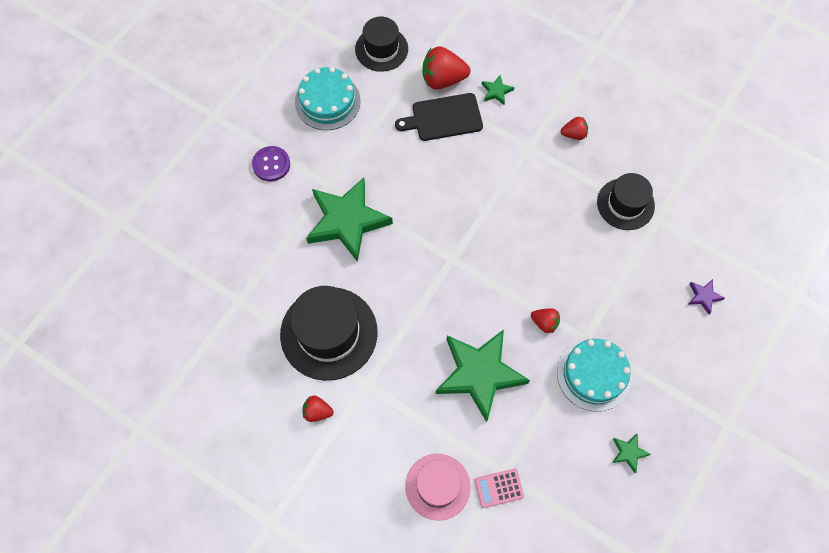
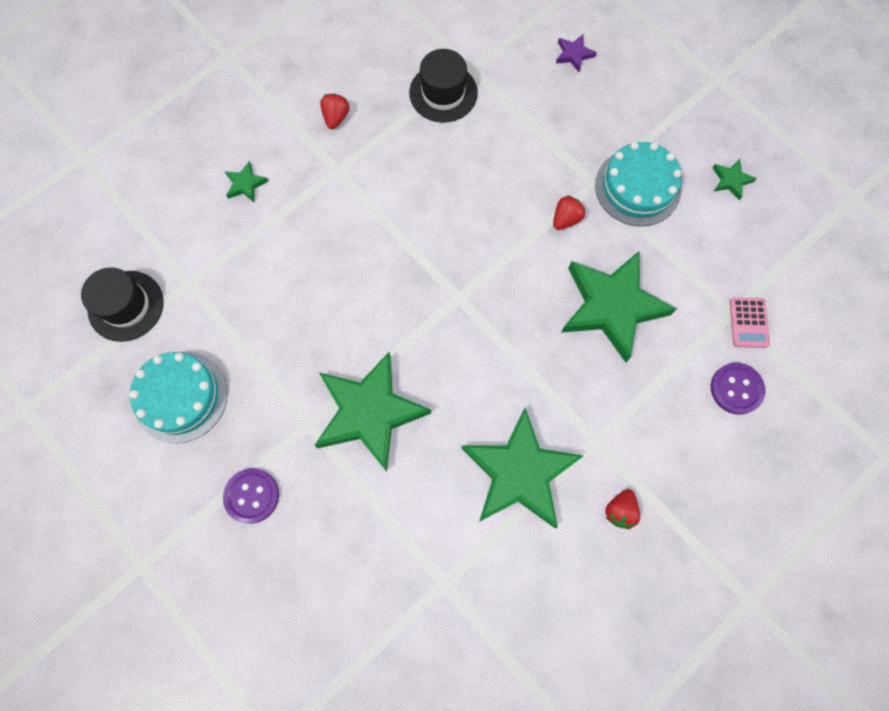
camera: 75 degrees left, 5 degrees up
black hat [280,286,378,381] -> green star [462,408,583,528]
black cutting board [395,93,483,141] -> none
pink hat [405,454,471,521] -> purple button [711,363,765,415]
red strawberry [422,46,470,90] -> none

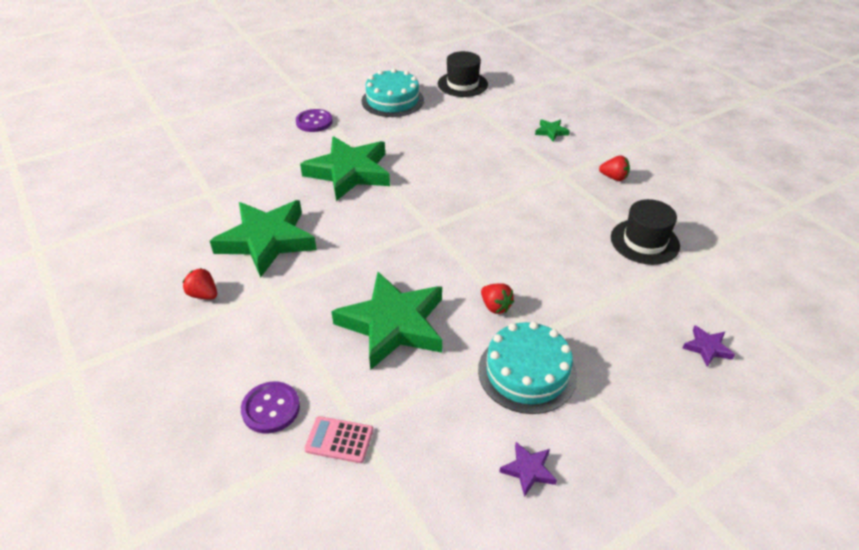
camera: 100 degrees right, 30 degrees down
green star [712,159,757,200] -> purple star [500,442,557,497]

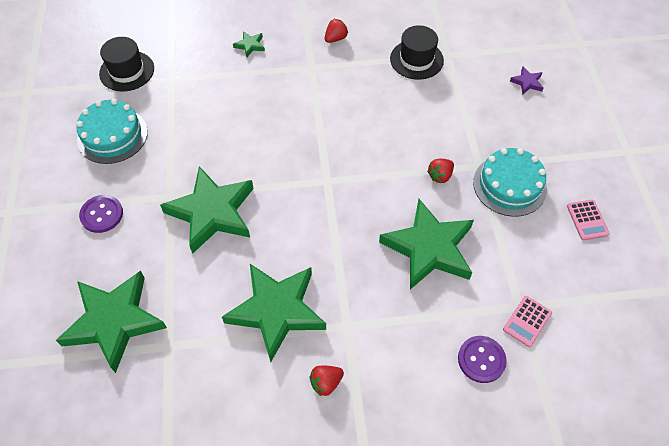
camera: 65 degrees left, 15 degrees up
red strawberry [481,283,514,314] -> red strawberry turned 150 degrees clockwise [427,159,454,183]
purple star [500,442,557,497] -> pink calculator [567,199,610,241]
none -> green star [56,271,167,373]

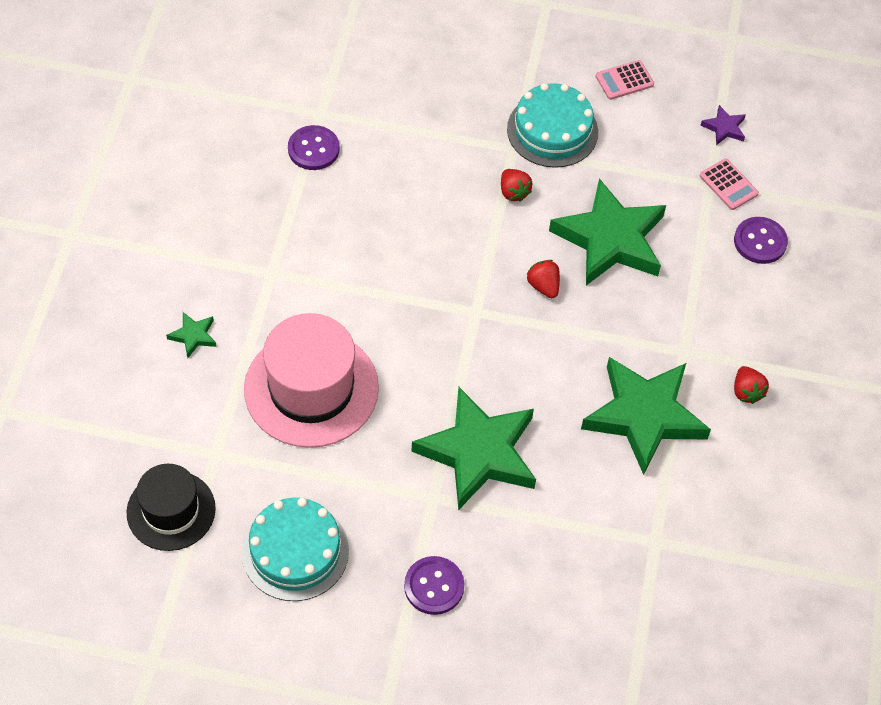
camera: 75 degrees left, 0 degrees up
green star [56,271,167,373] -> none
red strawberry [325,19,348,43] -> red strawberry moved to [527,260,560,298]
black hat [390,25,444,80] -> purple button [288,125,340,170]
purple star [510,67,543,95] -> purple star moved to [700,105,746,145]
pink calculator [567,199,610,241] -> pink calculator turned 150 degrees clockwise [595,60,654,100]
none -> pink hat [244,313,379,448]

